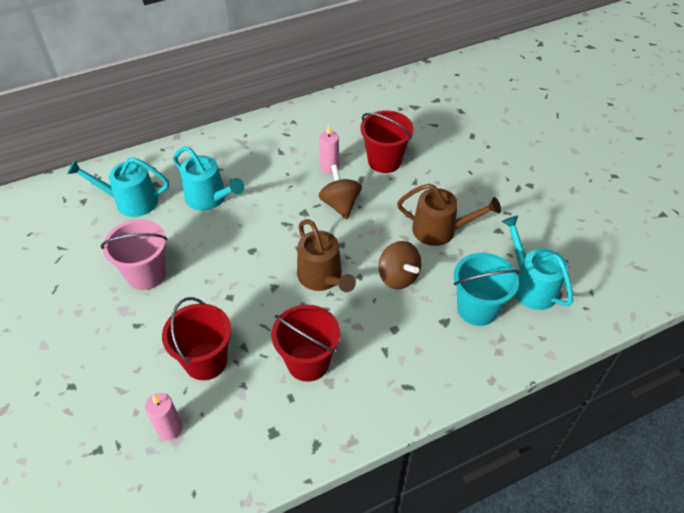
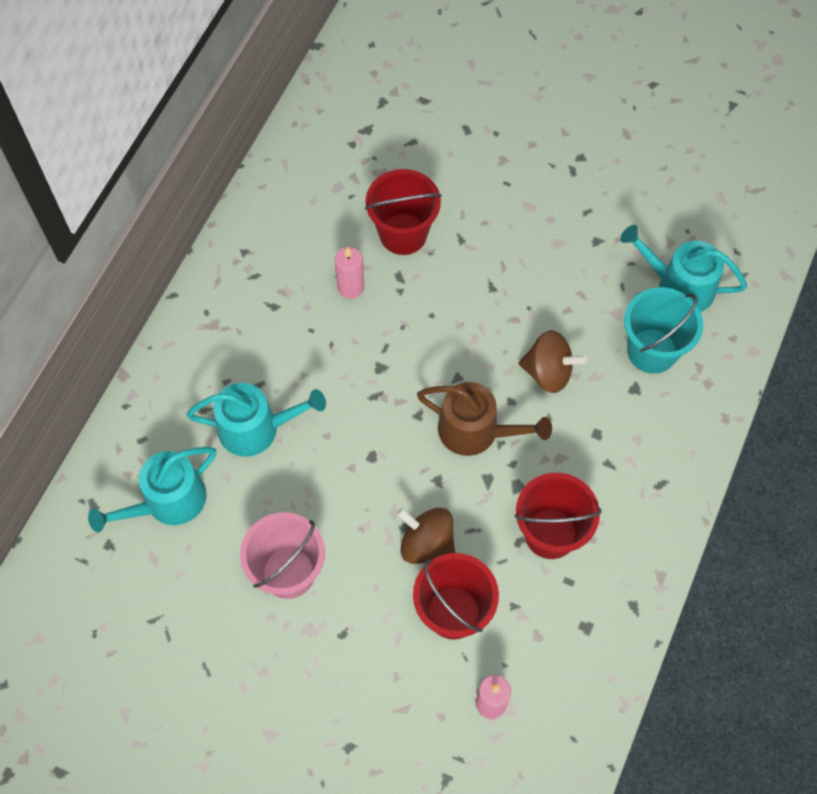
camera: 40 degrees left, 15 degrees up
brown spinning top [318,164,362,219] -> brown spinning top moved to [396,508,455,564]
brown watering can [397,184,501,246] -> none

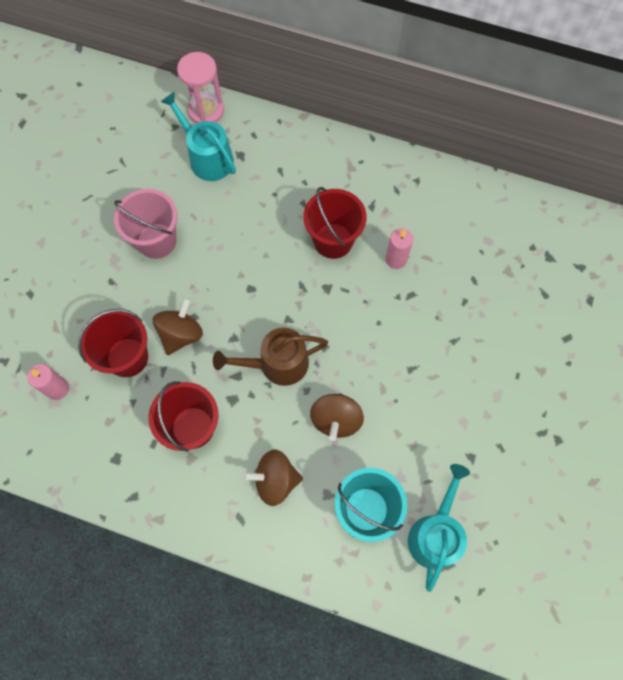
camera: 85 degrees right, 5 degrees up
turquoise watering can [186,383,326,457] -> none
red bucket [365,169,442,255] -> red bucket moved to [304,187,367,259]
brown watering can [417,382,552,456] -> brown watering can turned 60 degrees clockwise [213,328,328,386]
none -> pink hourglass [177,52,224,123]
none -> brown spinning top [243,449,303,506]

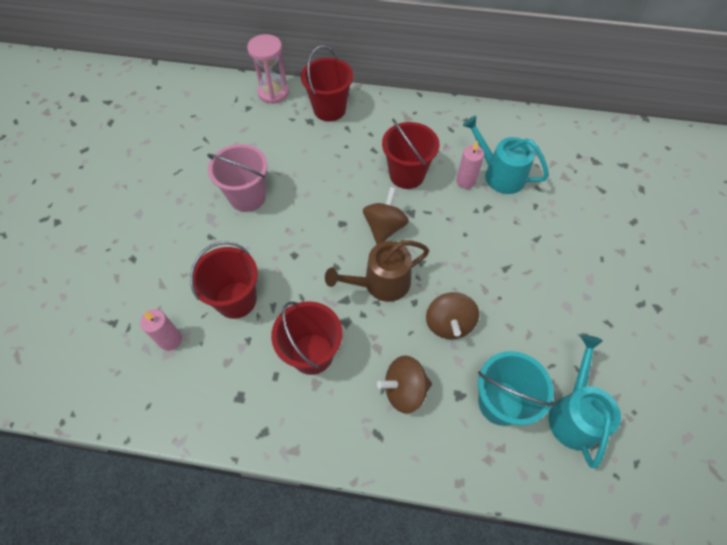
camera: 10 degrees left, 10 degrees down
brown spinning top [153,297,203,355] -> brown spinning top moved to [363,187,409,244]
turquoise watering can [161,92,236,181] -> turquoise watering can moved to [463,116,549,194]
none -> red bucket [301,46,353,121]

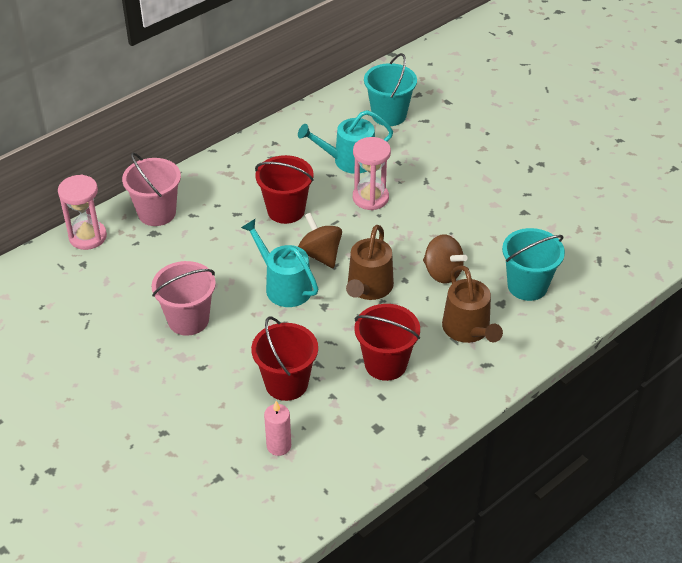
camera: 50 degrees left, 15 degrees down
red bucket [301,46,353,121] -> pink bucket [122,152,181,226]
brown spinning top [377,355,432,414] -> brown watering can [442,265,503,343]
pink candle [456,140,484,189] -> none
turquoise watering can [549,335,621,469] -> turquoise watering can moved to [241,219,318,307]
none -> pink hourglass [353,137,391,210]
none -> turquoise bucket [364,53,417,126]

